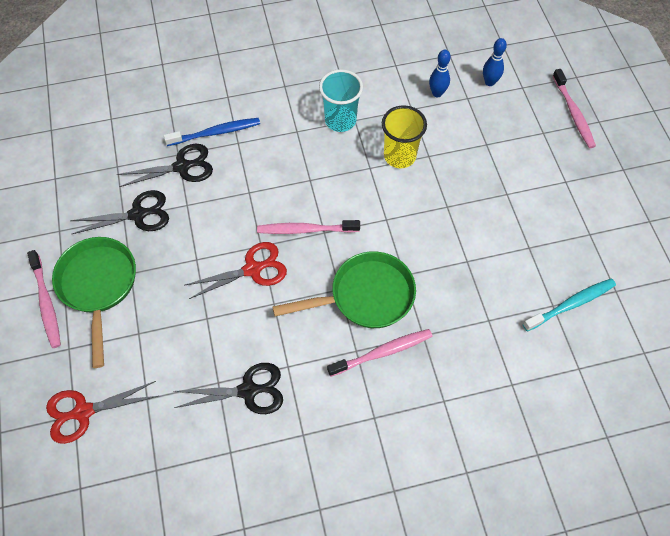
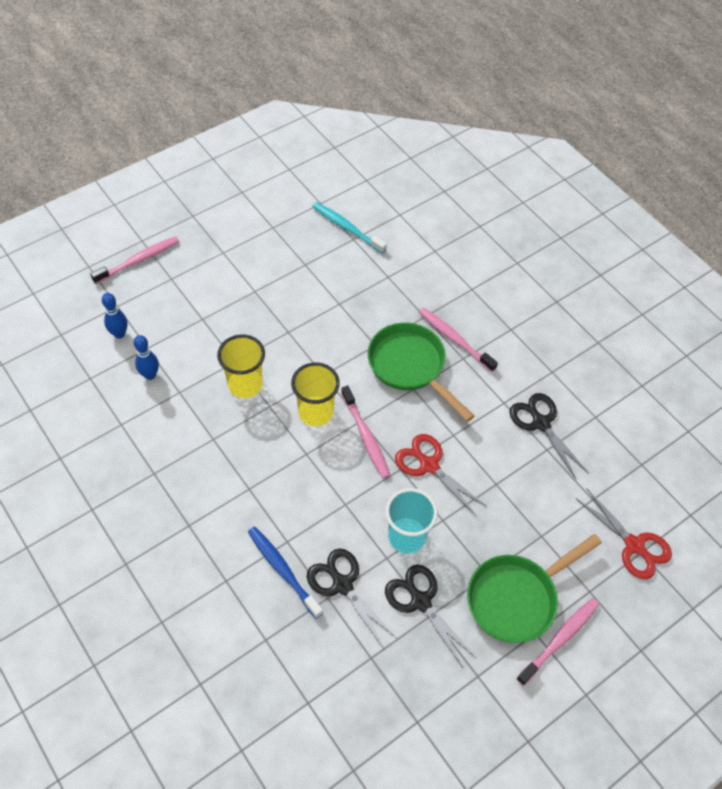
camera: 115 degrees left, 5 degrees down
turquoise cup [319,69,363,132] -> turquoise cup moved to [385,488,438,554]
none -> yellow cup [291,362,340,427]

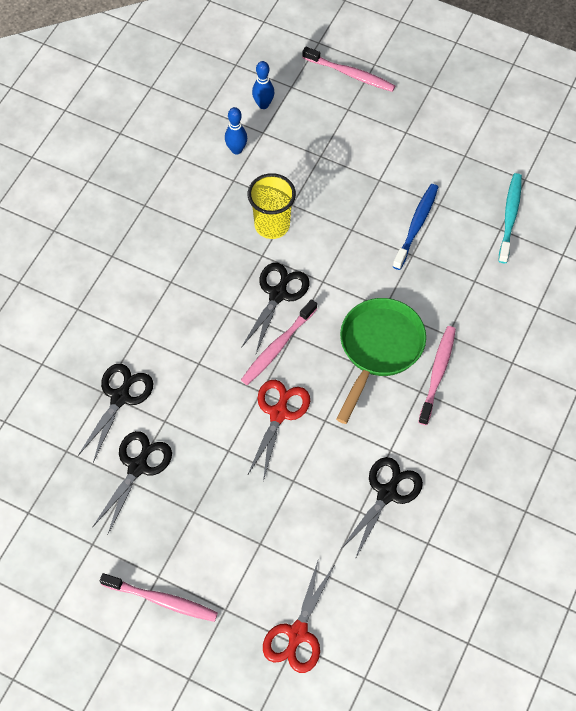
camera: 65 degrees right, 5 degrees up
blue toothbrush [248,527,323,619] -> blue toothbrush moved to [393,184,438,270]
yellow cup [291,362,340,427] -> black scissors [241,263,309,353]
turquoise cup [385,488,438,554] -> none
green pan [467,534,602,643] -> none

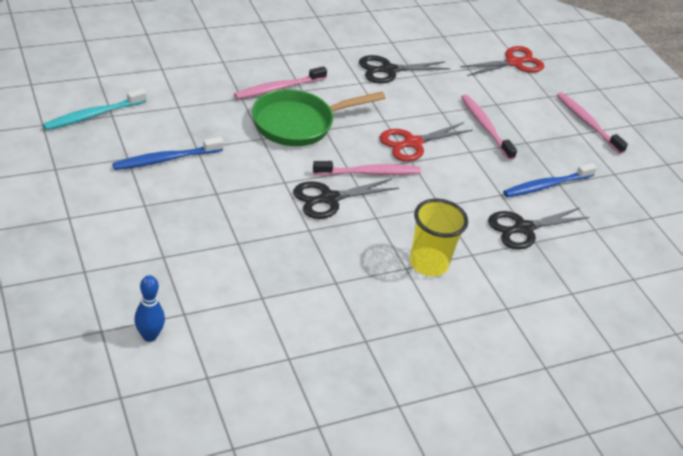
camera: 145 degrees left, 20 degrees down
black scissors [92,431,172,534] -> blue toothbrush [503,163,597,197]
blue bowling pin [225,107,247,155] -> none
yellow cup [248,173,296,239] -> yellow cup moved to [410,198,468,276]
pink toothbrush [302,47,395,92] -> pink toothbrush moved to [461,94,517,160]

